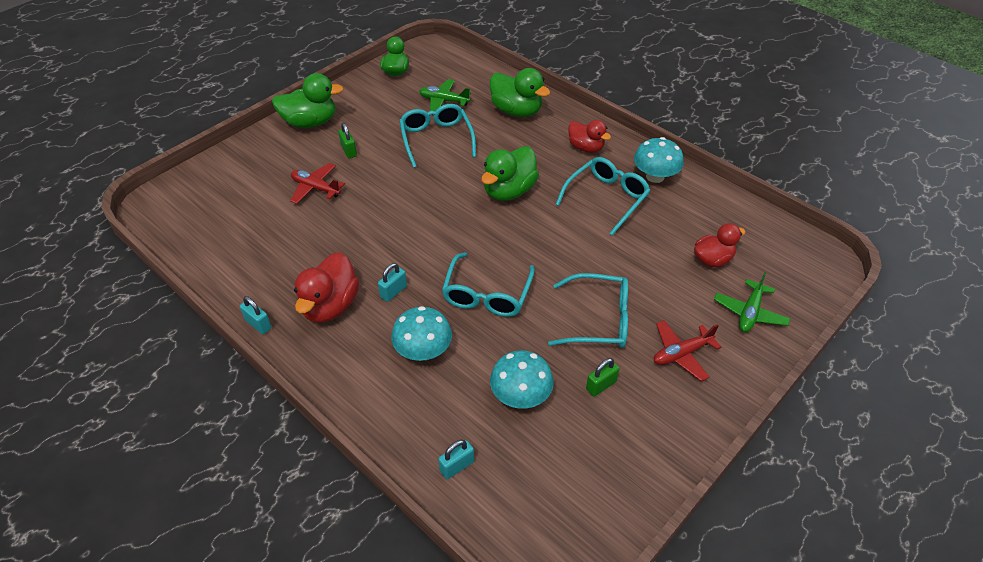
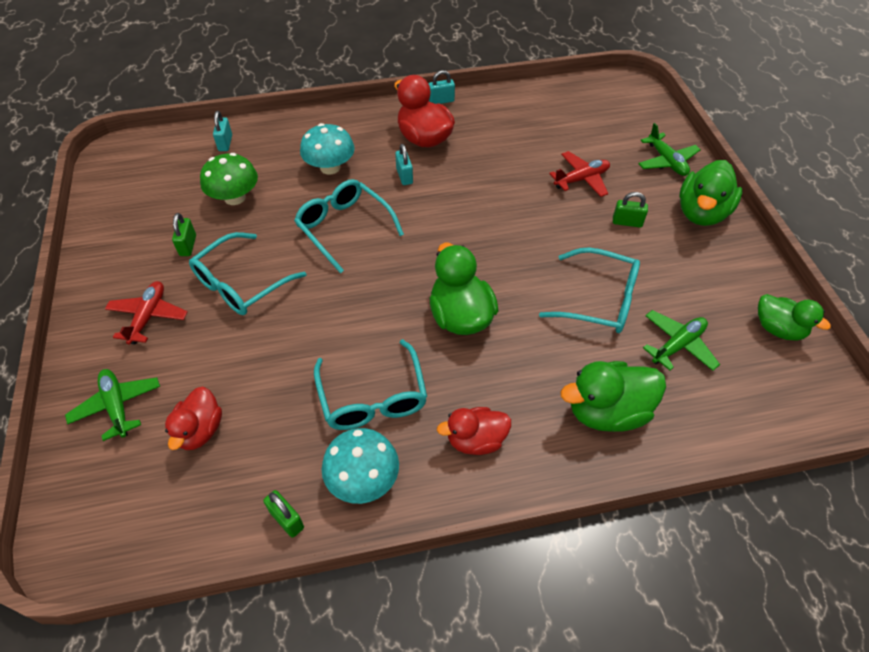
camera: 125 degrees right, 5 degrees up
turquoise mushroom [490,350,554,409] -> green mushroom [200,153,258,205]
none -> green padlock [263,490,304,538]
none -> green plane [638,123,701,176]

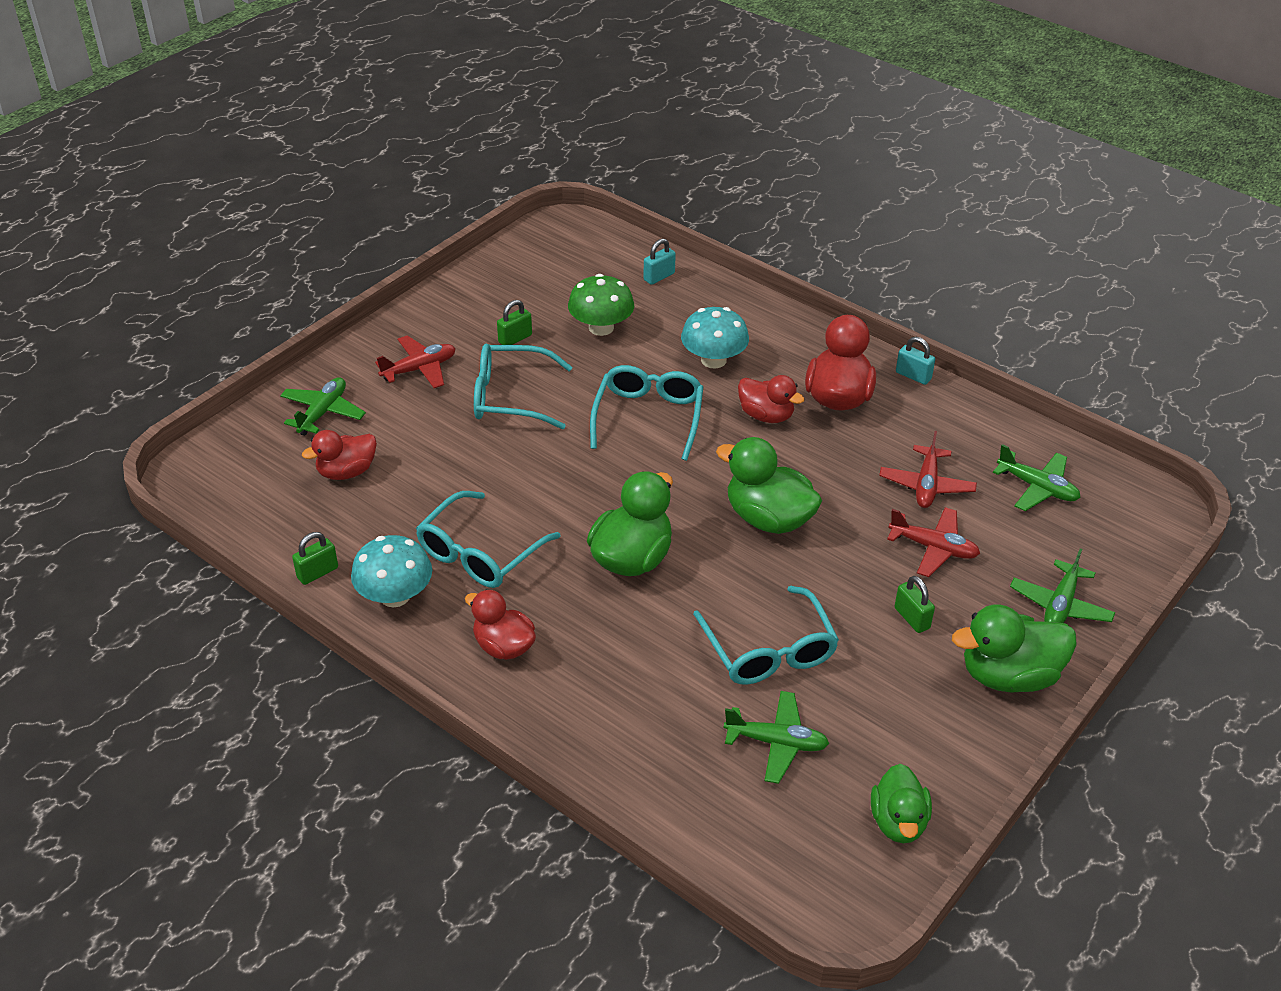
camera: 50 degrees right, 10 degrees down
green padlock [263,490,304,538] -> green padlock turned 45 degrees clockwise [292,532,338,585]
turquoise padlock [395,144,413,185] -> red duck [738,375,805,423]
green duck [560,361,666,432] -> green duck moved to [716,437,822,534]
none -> red plane [879,431,977,508]
none -> green plane [993,444,1081,511]

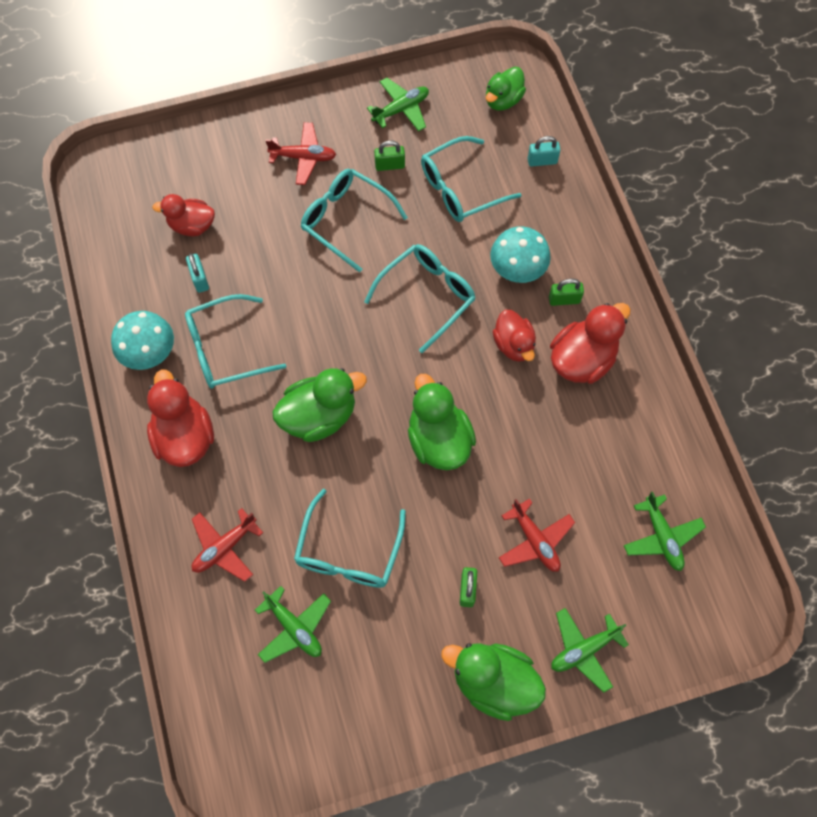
camera: 35 degrees right, 25 degrees up
green plane [280,377,366,436] -> green plane moved to [367,78,429,132]
green padlock [292,532,338,585] -> green padlock moved to [549,279,584,306]
red duck [465,590,536,660] -> red duck [147,370,214,467], size x1.51
green mushroom [568,274,634,336] -> turquoise glasses [421,136,522,222]
green duck [871,764,932,844] -> green duck moved to [486,67,526,110]
red plane [879,431,977,508] -> red plane moved to [192,508,263,582]
turquoise padlock [896,337,935,385] -> turquoise padlock moved to [186,253,209,293]

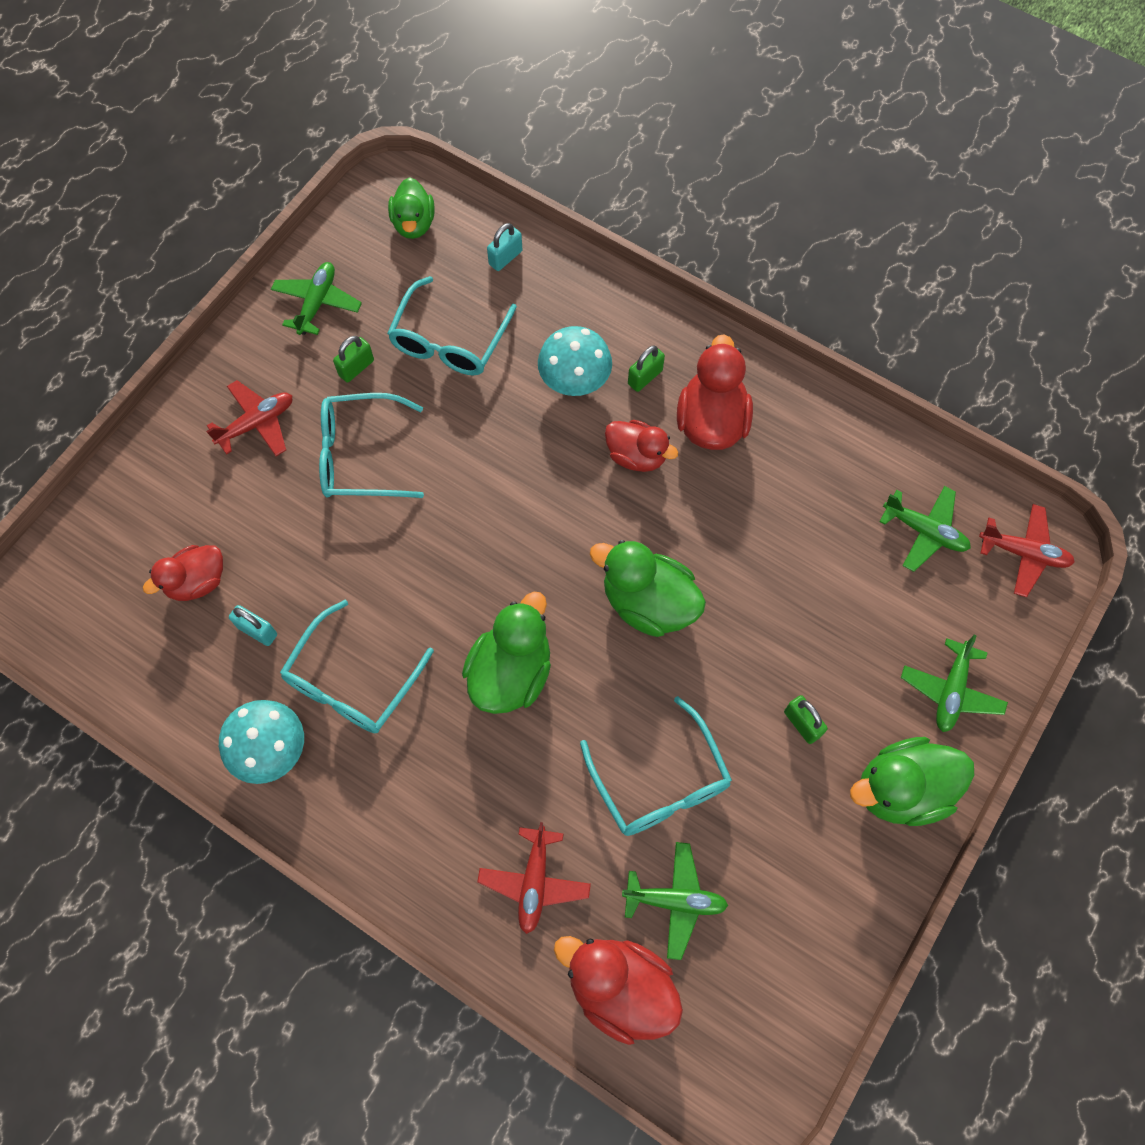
camera: 40 degrees left, 0 degrees up
red duck [147,370,214,467] -> red duck moved to [554,936,683,1045]
turquoise glasses [364,244,476,353] -> none
red plane [499,498,575,572] -> red plane moved to [979,504,1075,597]

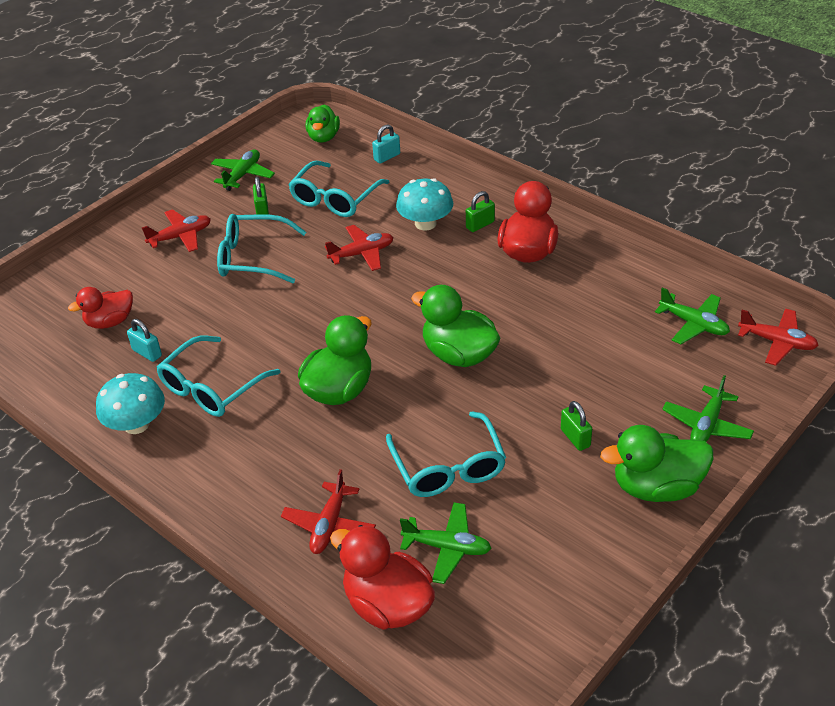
camera: 10 degrees right, 25 degrees down
green padlock [333,336,374,382] -> green padlock turned 60 degrees counterclockwise [253,177,269,215]
red duck [605,420,678,472] -> none
none -> red plane [325,225,394,271]

